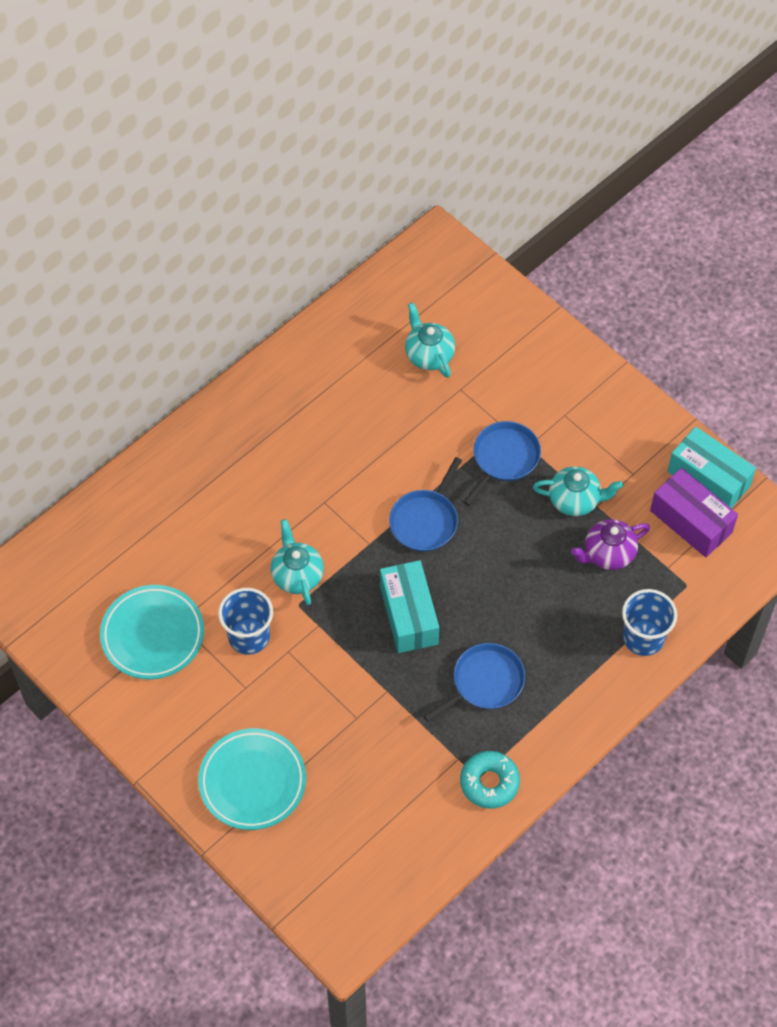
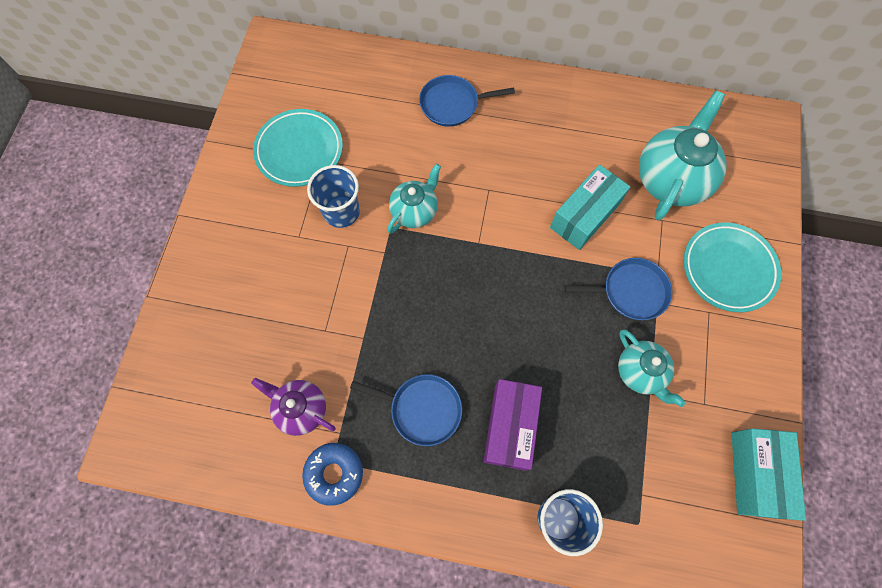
camera: 55 degrees right, 10 degrees up
turquoise plate [198,728,306,830] -> turquoise plate moved to [683,223,781,312]
turquoise box [380,560,439,653] -> turquoise box moved to [550,164,630,250]
blue pan [389,457,462,552] -> blue pan moved to [419,75,515,127]
turquoise teapot [405,303,455,378] -> turquoise teapot [639,91,727,221], size x1.70
turquoise donut [460,751,520,809] -> blue donut [302,443,363,506]
purple teapot [571,519,650,570] -> purple teapot moved to [251,378,336,436]
purple box [650,468,738,557] -> purple box moved to [484,379,542,471]

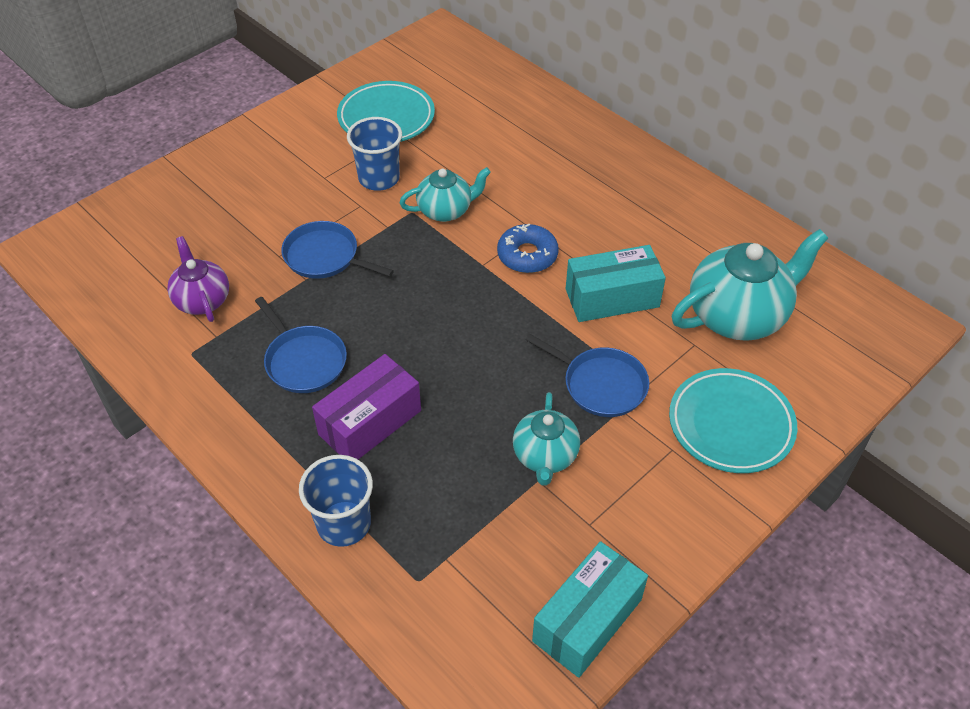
camera: 35 degrees right, 20 degrees down
blue donut [302,443,363,506] -> blue donut moved to [497,224,559,273]
blue pan [419,75,515,127] -> blue pan moved to [281,221,394,279]

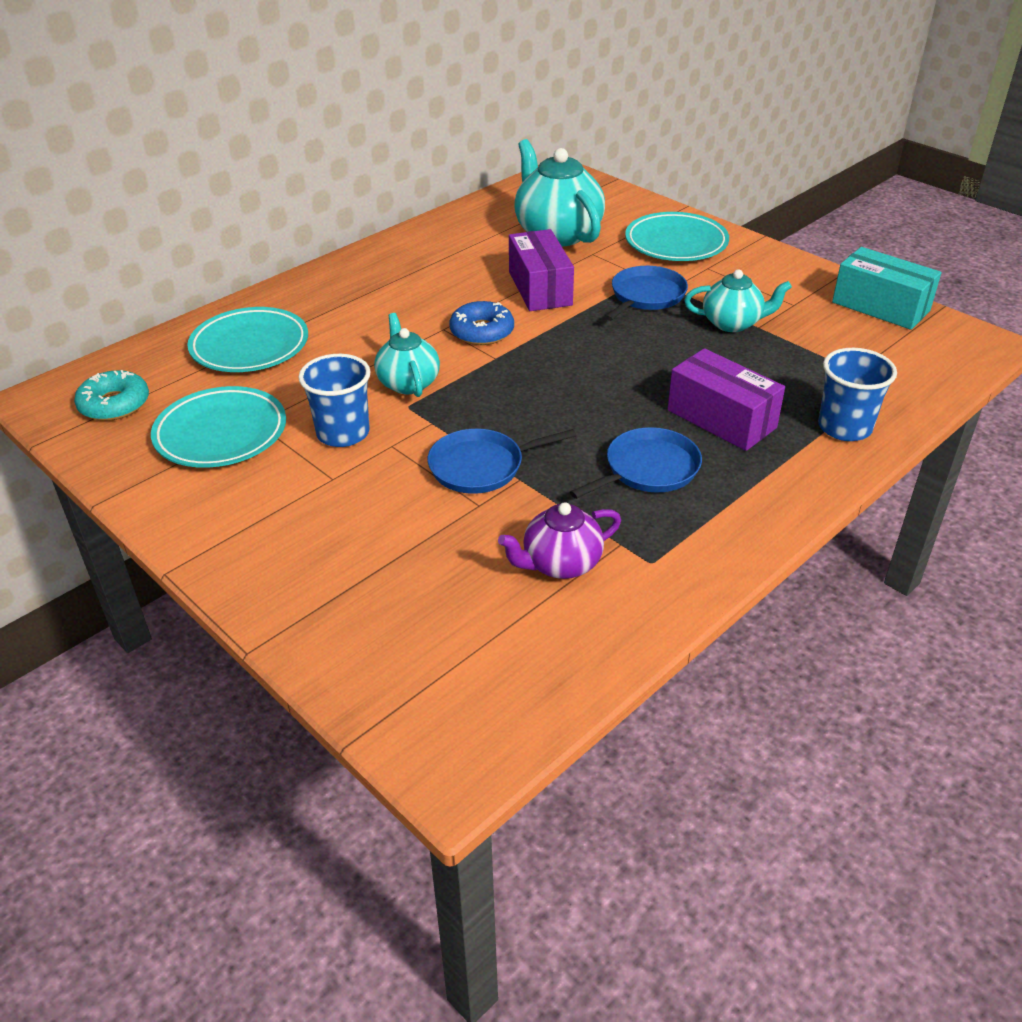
camera: 90 degrees left, 10 degrees down
blue pan [281,221,394,279] -> blue pan turned 45 degrees clockwise [428,429,576,494]
turquoise box [566,245,666,322] -> purple box [509,229,574,311]
none -> turquoise donut [74,370,149,421]
none -> turquoise plate [187,307,308,372]

